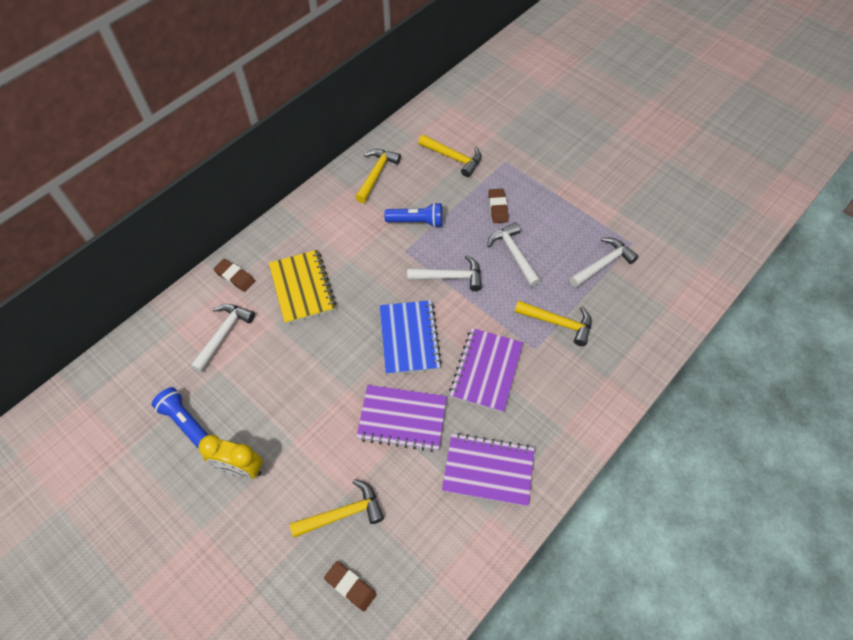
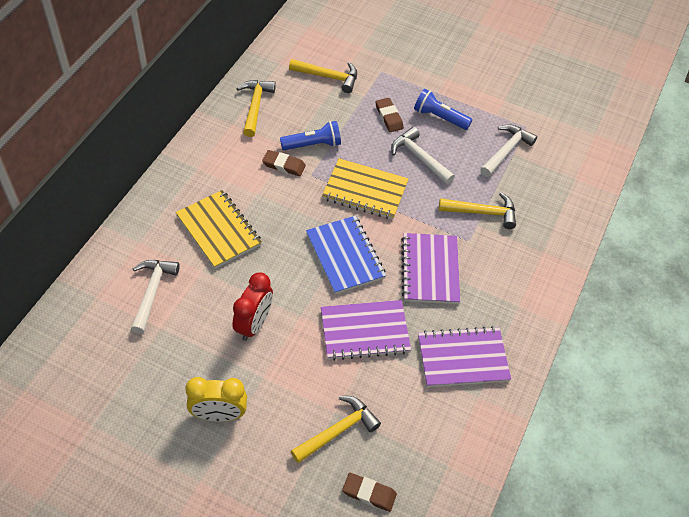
camera: 20 degrees left, 5 degrees down
blue flashlight [152,387,208,449] -> blue flashlight moved to [414,89,472,130]
brown eraser [214,259,255,292] -> brown eraser moved to [262,150,306,176]
white hammer [407,255,482,291] -> yellow notebook [322,158,409,219]
none -> red clock [232,272,273,341]

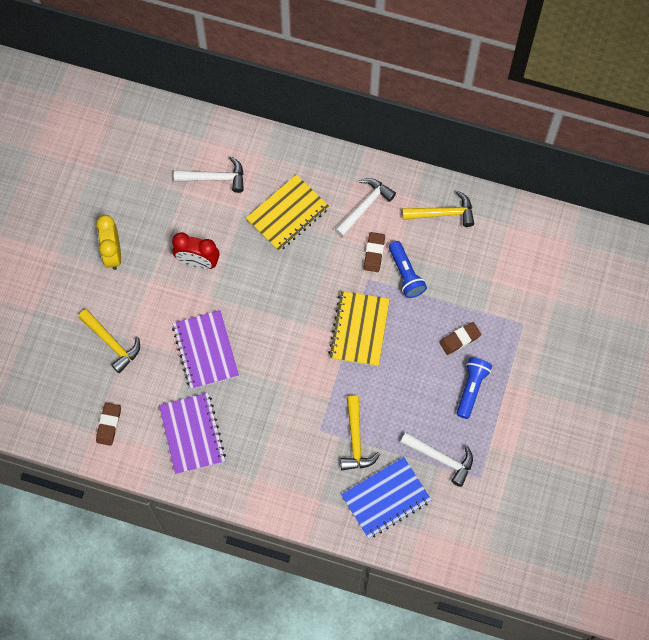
camera: 85 degrees right, 15 degrees up
yellow hammer [289,59,357,93] -> none
blue notebook [306,216,386,294] -> blue notebook moved to [341,457,431,539]
brown eraser [342,473,397,512] -> brown eraser moved to [96,403,121,446]
white hammer [391,127,455,185] -> white hammer moved to [335,178,396,237]
purple notebook [401,233,460,304] -> none

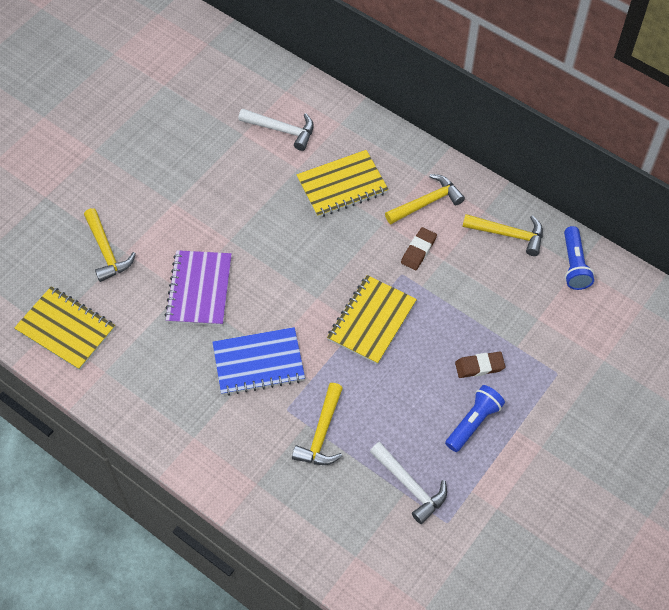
camera: 20 degrees right, 10 degrees down
yellow clock [96,215,121,270] -> none
brown eraser [96,403,121,446] -> yellow notebook [14,286,115,370]
purple notebook [159,393,226,475] -> none
red clock [172,232,220,269] -> none
white hammer [335,178,396,237] -> yellow hammer [385,174,465,224]
blue notebook [341,457,431,539] -> blue notebook moved to [213,327,305,396]
blue flashlight [389,241,427,298] -> blue flashlight moved to [564,226,594,290]

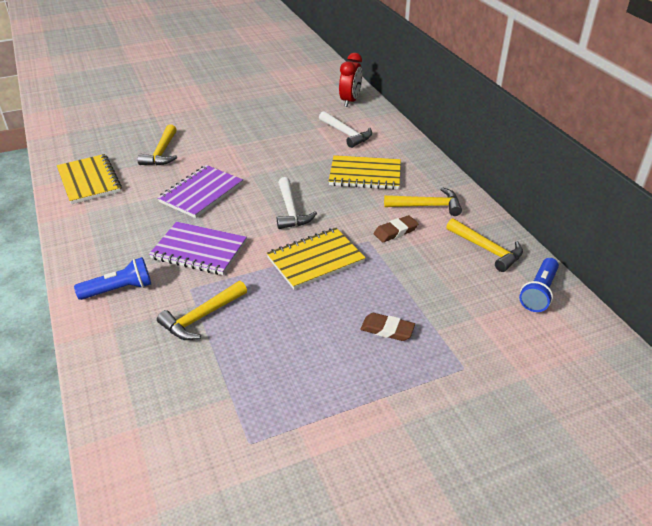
camera: 30 degrees right, 20 degrees down
blue notebook [213,327,305,396] -> purple notebook [149,222,247,275]
white hammer [370,442,447,524] -> white hammer moved to [277,177,317,229]
blue flashlight [445,385,505,452] -> blue flashlight moved to [74,257,151,300]
none -> red clock [339,53,362,107]

